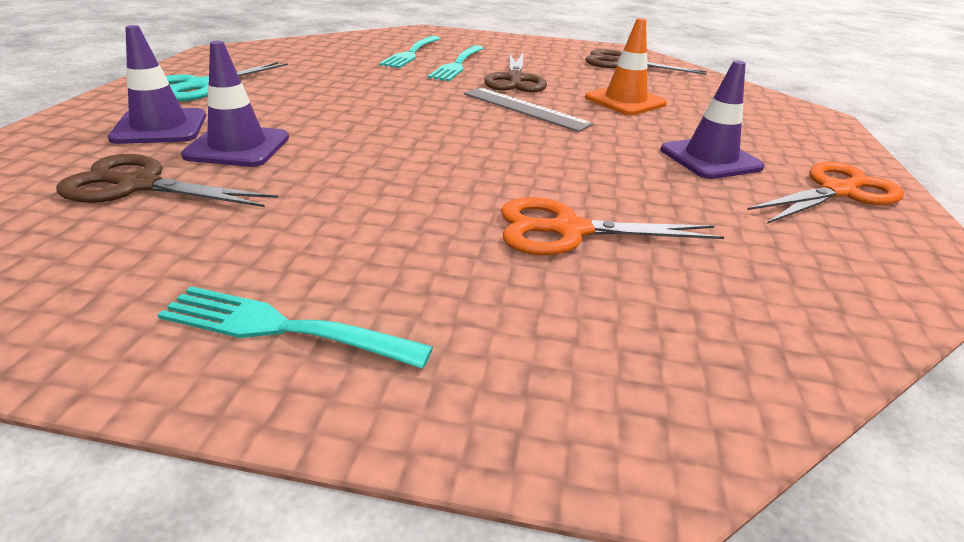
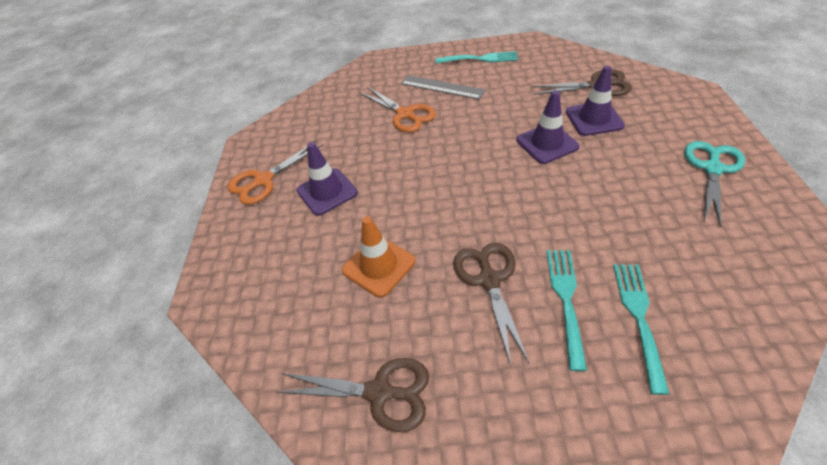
camera: 175 degrees right, 15 degrees up
purple traffic cone [108,25,206,144] -> purple traffic cone moved to [516,91,580,164]
grey ruler [464,87,593,132] -> grey ruler moved to [401,75,486,100]
orange scissors [501,197,724,255] -> orange scissors turned 60 degrees clockwise [360,87,436,132]

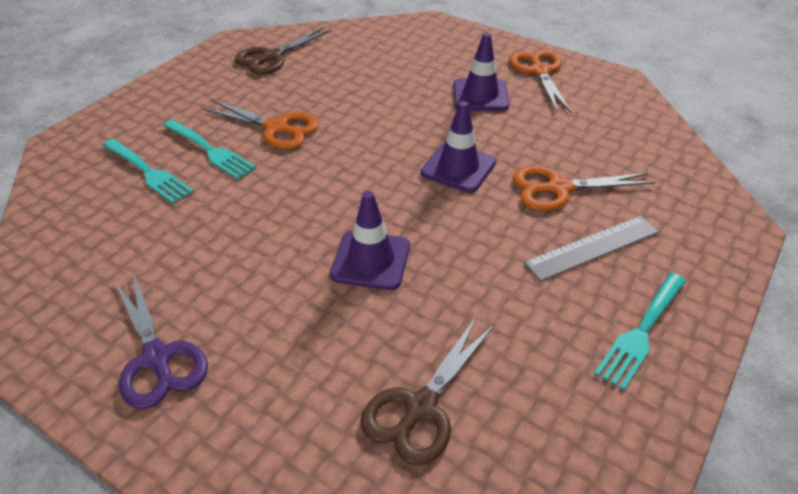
camera: 120 degrees right, 5 degrees down
orange traffic cone [342,216,416,297] -> none
brown scissors [453,243,529,365] -> orange scissors [202,100,319,149]
purple traffic cone [566,66,625,136] -> purple traffic cone moved to [421,101,496,193]
turquoise scissors [684,141,745,227] -> purple scissors [115,274,208,409]

